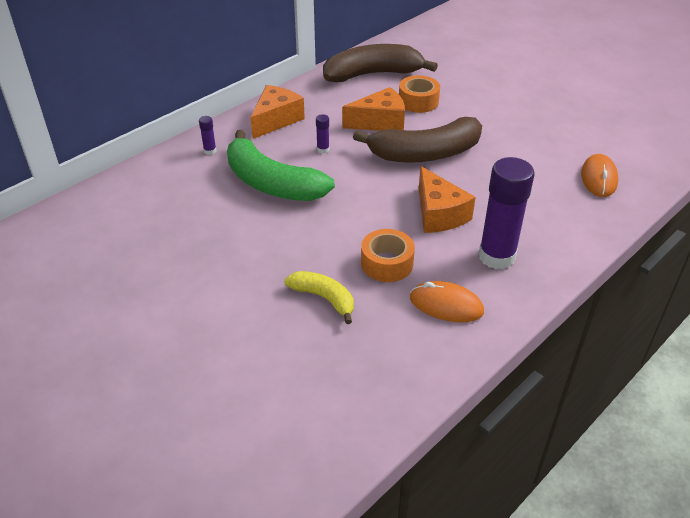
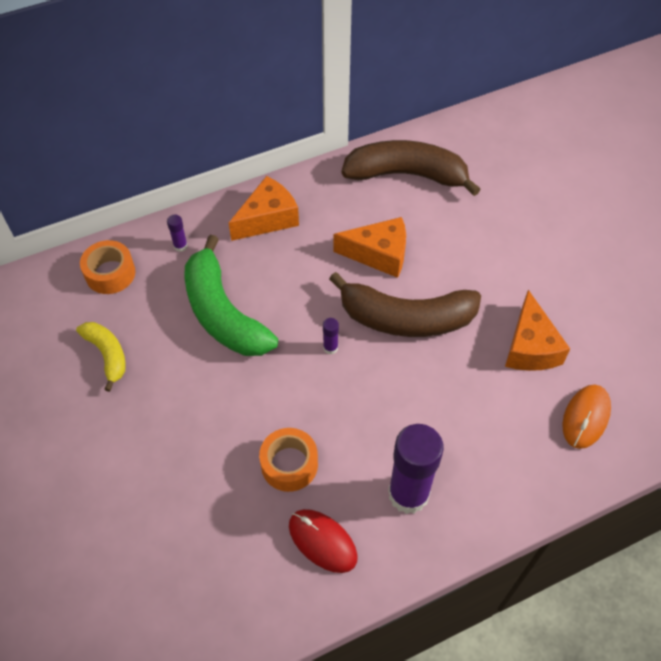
camera: 20 degrees right, 15 degrees up
yellow banana [284,271,354,324] -> yellow banana moved to [76,322,126,392]
purple glue stick [316,114,329,154] -> purple glue stick moved to [323,318,339,354]
orange tape [399,75,440,113] -> orange tape moved to [80,240,135,294]
orange mouse [410,281,484,322] -> red mouse [289,509,358,573]
orange cheese [419,166,476,233] -> orange cheese moved to [505,290,570,371]

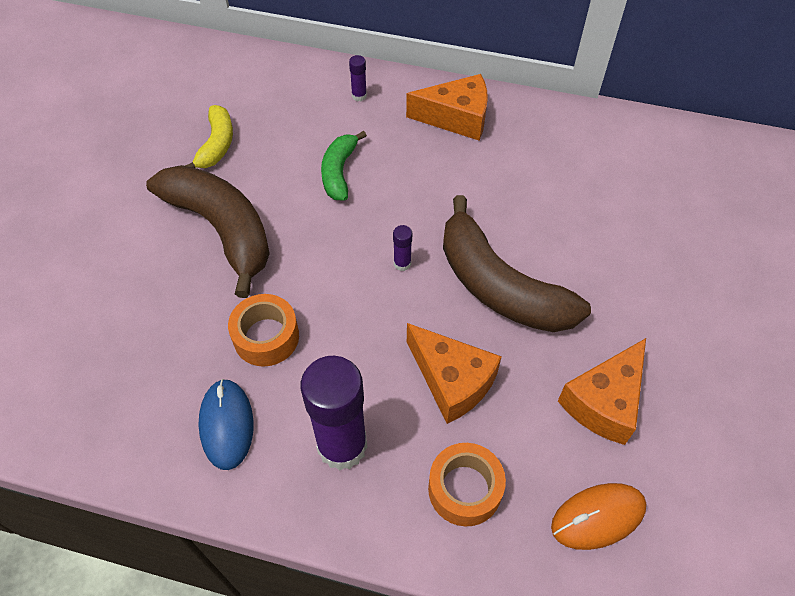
camera: 40 degrees right, 0 degrees up
orange tape [80,240,135,294] -> orange tape moved to [428,443,506,527]
green banana [184,235,278,356] -> green banana [321,131,367,201], size x0.54
red mouse [289,509,358,573] -> blue mouse [198,379,253,470]
orange cheese [333,217,406,278] -> orange cheese moved to [407,323,502,424]
brown banana [341,140,481,196] -> brown banana moved to [146,165,270,298]

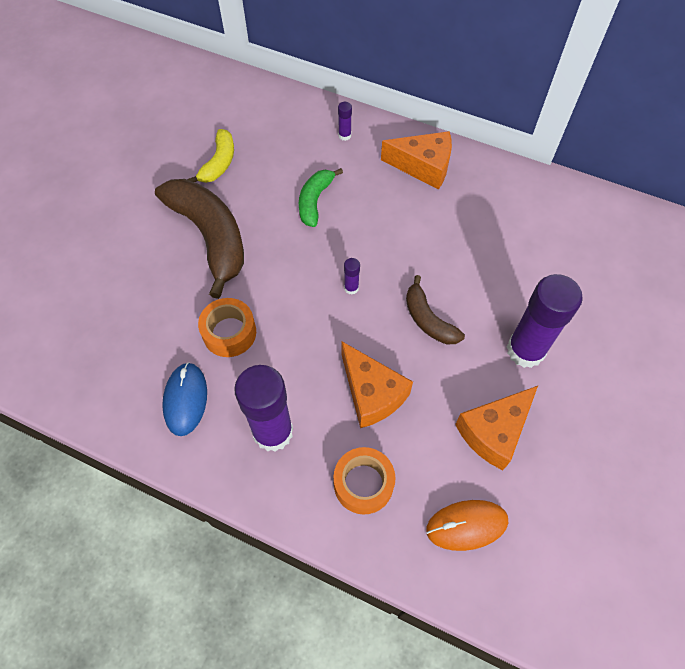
camera: 10 degrees right, 5 degrees up
brown banana [443,195,591,332] -> brown banana [406,275,465,344], size x0.54
none -> purple glue stick [507,274,583,368]

